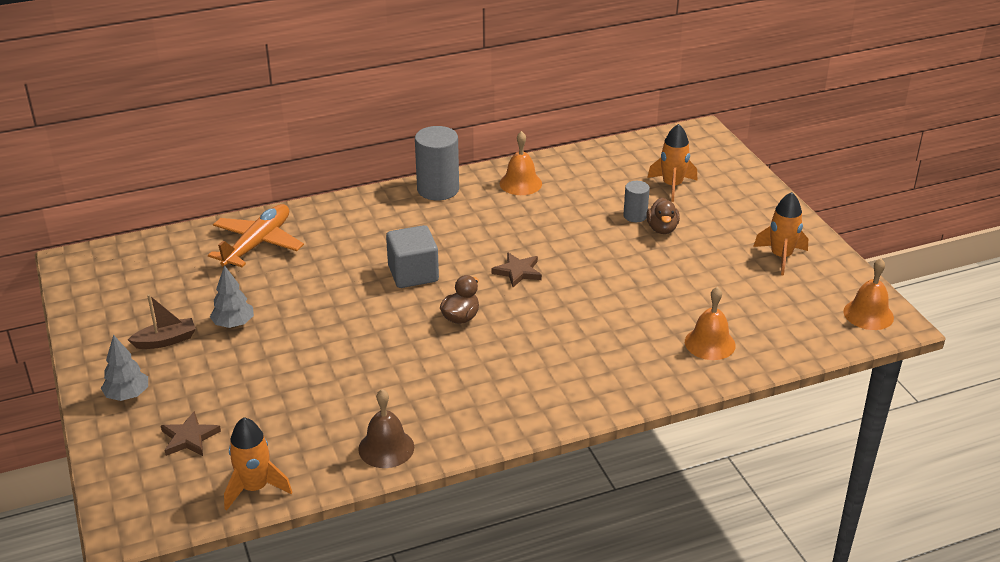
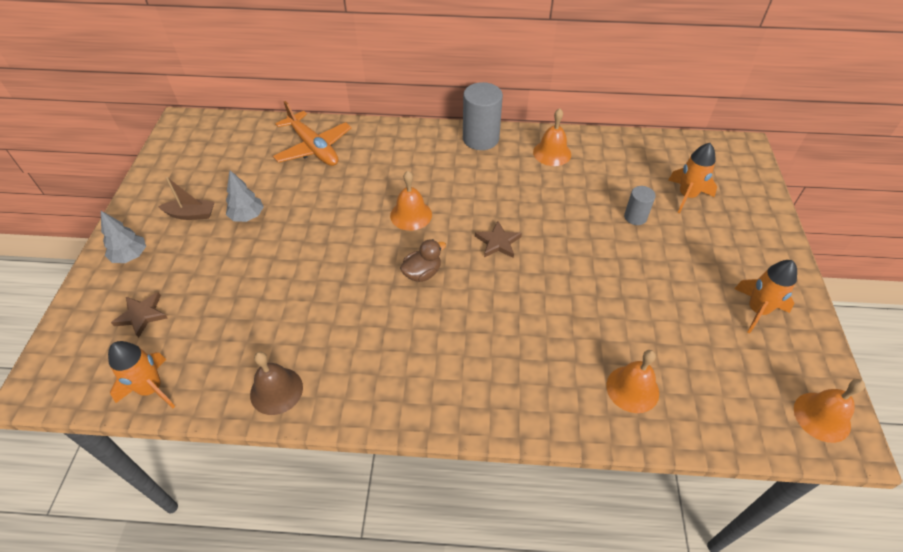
camera: 25 degrees right, 15 degrees up
orange plane [208,204,304,267] -> orange plane turned 90 degrees clockwise [273,101,352,166]
grey cube [386,225,439,288] -> orange bell [390,171,432,231]
brown duck [646,198,680,234] -> none

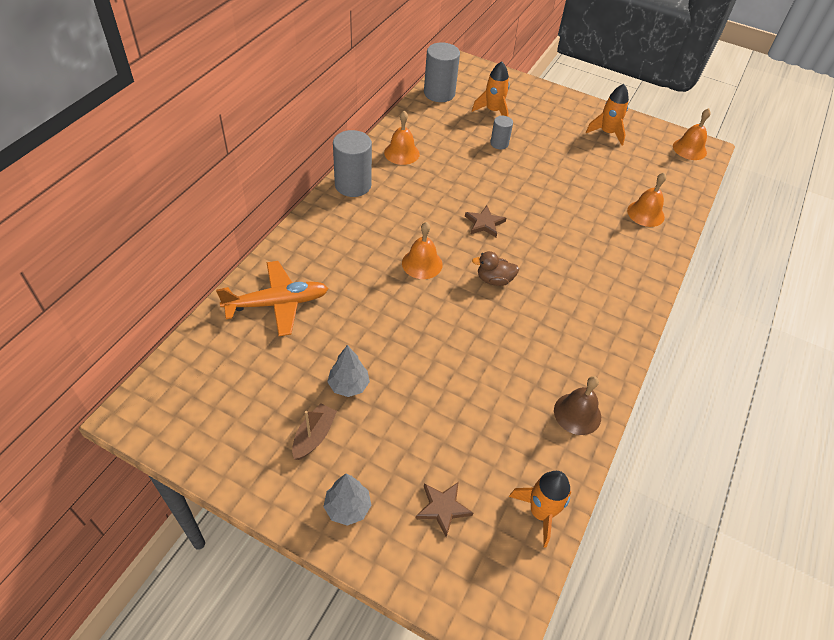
camera: 70 degrees left, 0 degrees up
brown duck [400,239,446,282] -> brown duck turned 75 degrees counterclockwise [472,251,519,286]
none -> grey cylinder [424,42,460,102]

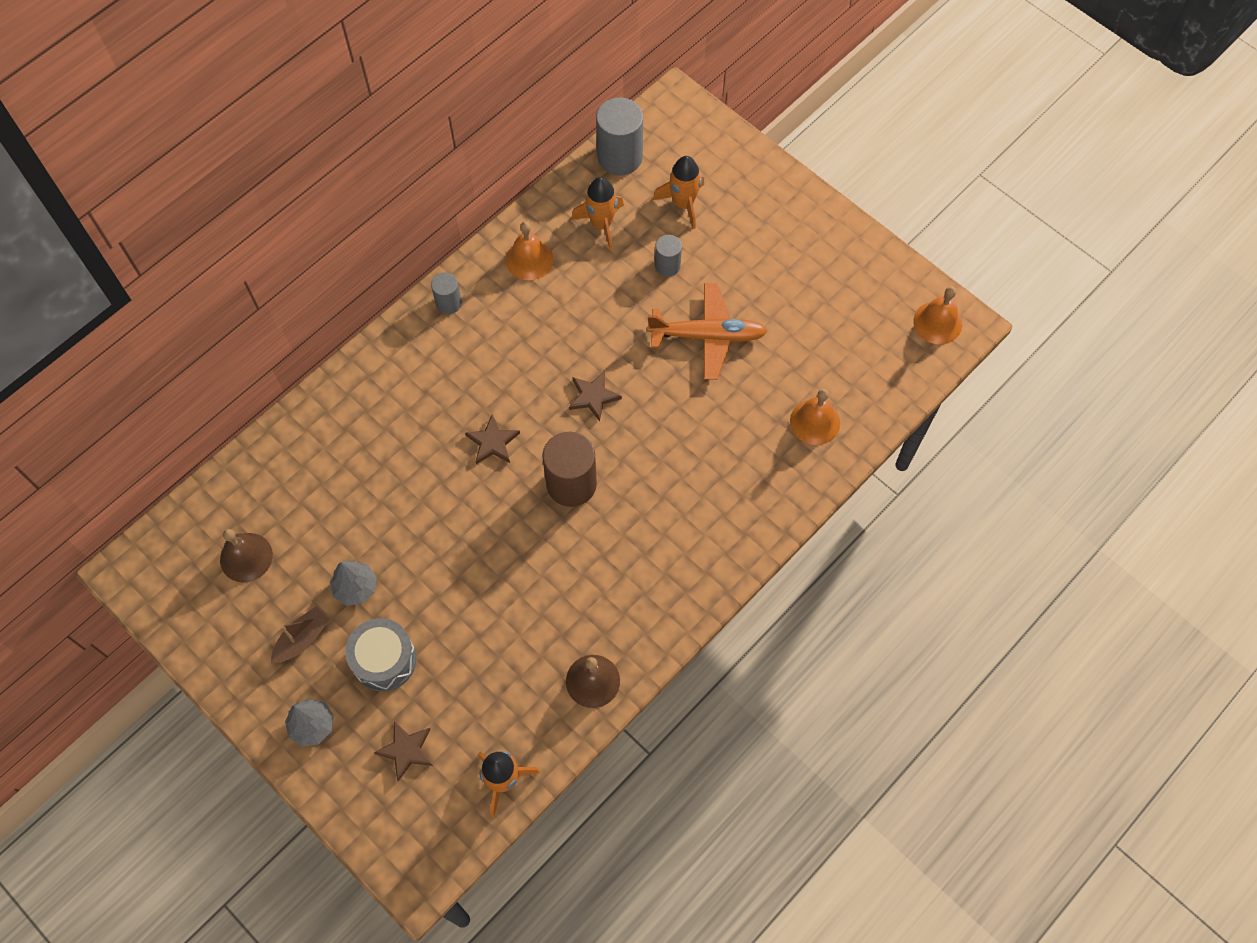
camera: 20 degrees right, 15 degrees up
orange plane [216,261,328,336] -> orange plane moved to [647,283,767,380]
grey cylinder [333,130,372,197] -> grey cylinder [431,273,462,314], size x0.55
orange bell [402,222,443,279] -> brown star [465,414,520,464]
brown duck [472,251,519,286] -> brown cylinder [543,432,597,507]
orange rocket [586,84,629,146] -> orange rocket moved to [571,177,624,250]
none -> brown bell [220,529,273,582]
none -> grey drum [345,618,416,691]

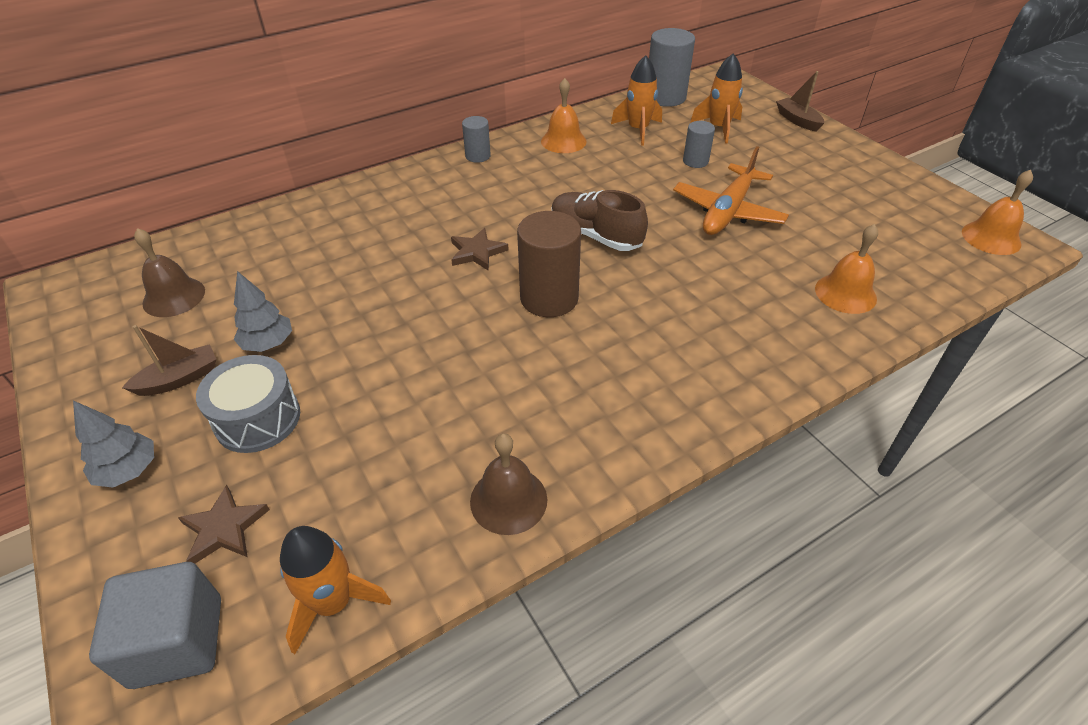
camera: 15 degrees right, 20 degrees down
brown star [569,371,622,422] -> brown shoe [552,190,648,251]
orange plane [647,283,767,380] -> orange plane turned 105 degrees clockwise [673,146,789,235]
none -> grey cube [89,562,221,689]
none -> brown boat [776,71,824,132]

